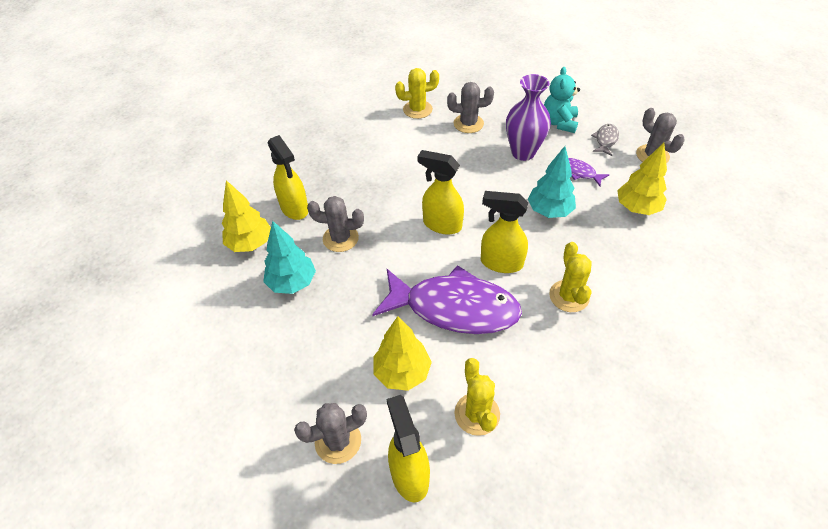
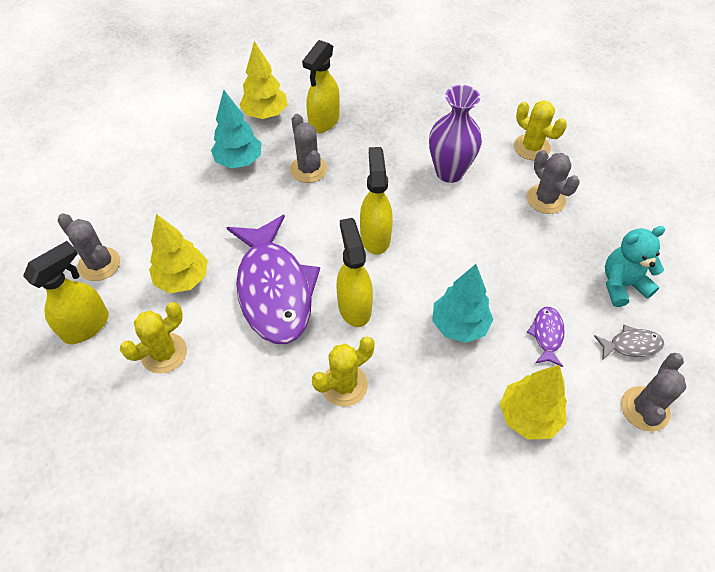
camera: 60 degrees right, 5 degrees up
purple vase [506,74,551,161] -> purple vase moved to [429,85,482,183]

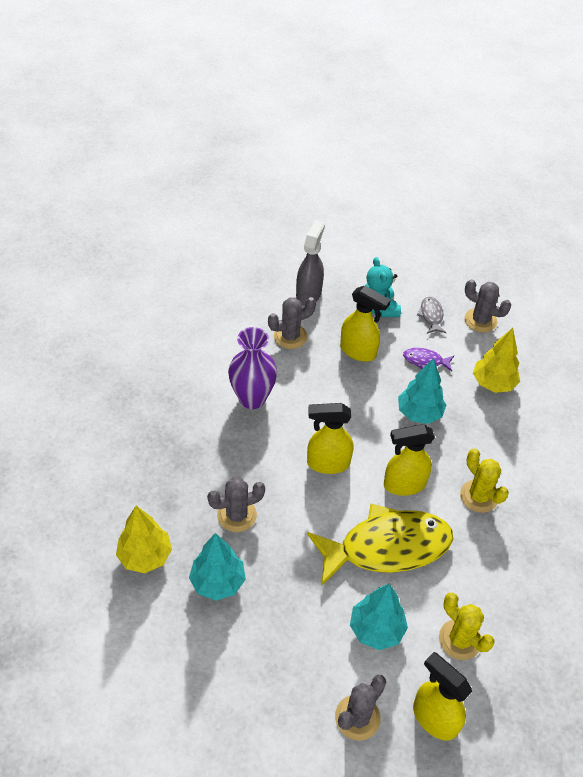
camera: 90 degrees left, 5 degrees down
yellow tree [149,214,208,293] -> turquoise tree [350,584,408,650]
purple fish [226,215,320,344] -> yellow fish [307,504,453,586]
yellow spray bottle [302,40,340,133] -> yellow spray bottle moved to [340,286,391,362]
yellow cactus [514,100,567,160] -> none
none -> grey spray bottle [296,220,325,306]

